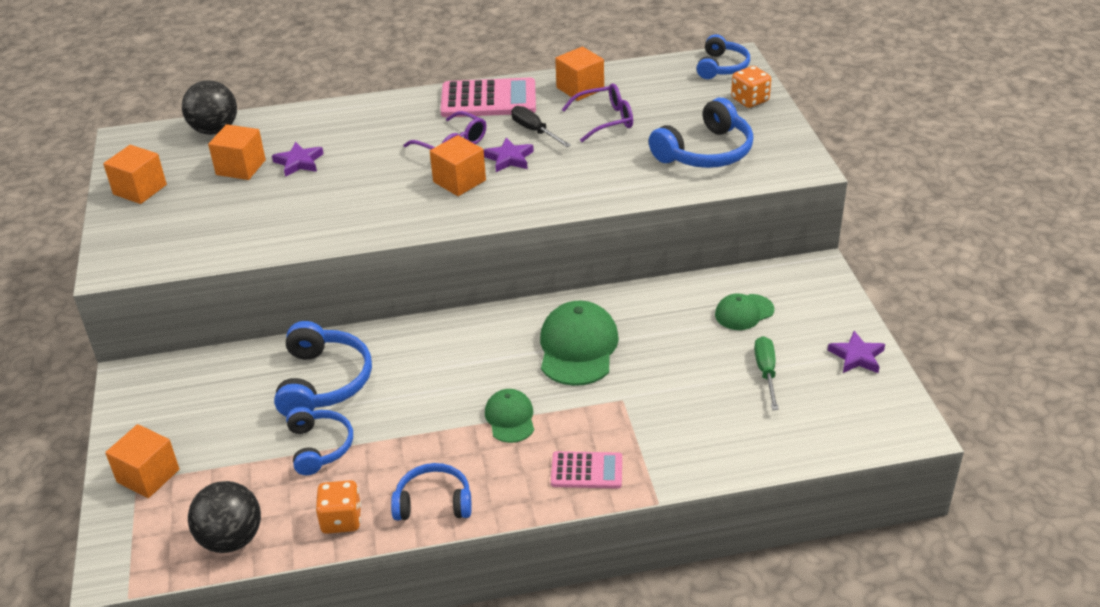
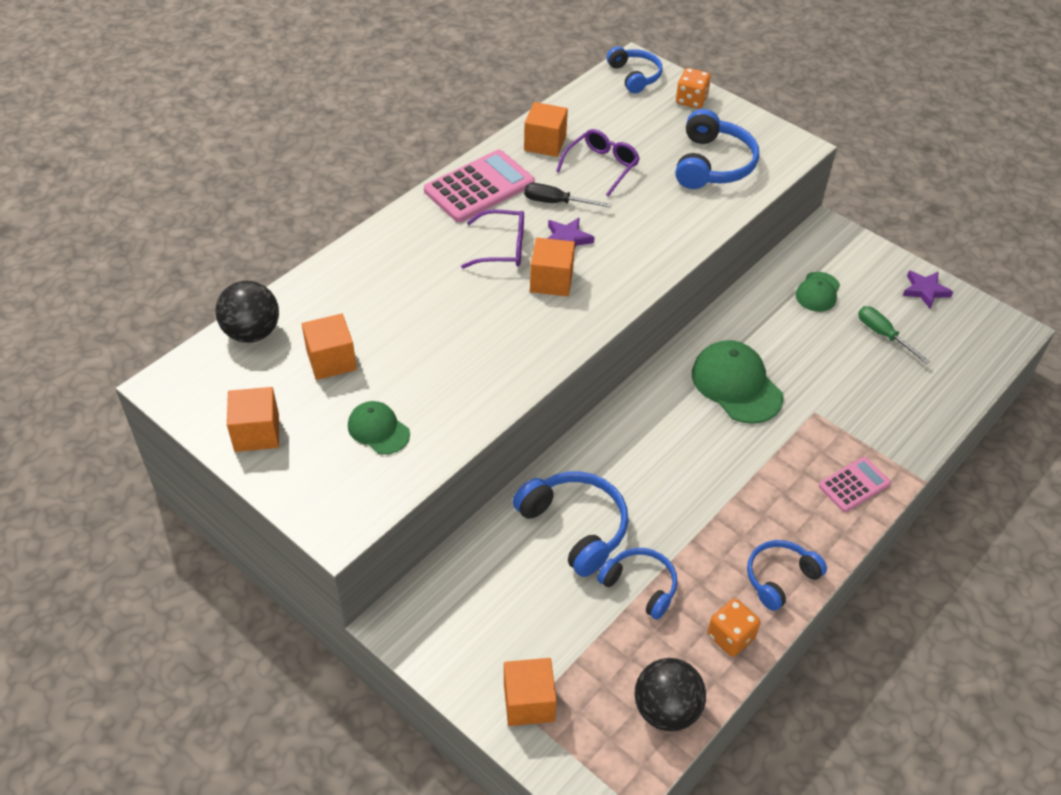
camera: 40 degrees left, 10 degrees up
purple star [272,142,323,177] -> none
green cap [485,389,534,443] -> green cap moved to [348,401,410,455]

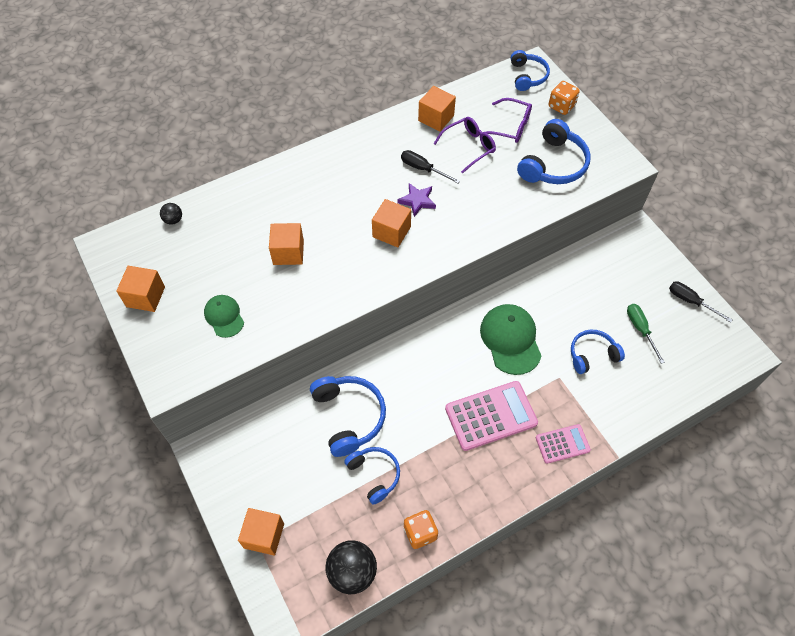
camera: 20 degrees right, 10 degrees up
black ball [215,281,279,343] -> black ball [160,203,182,225], size x0.50
orange cube [302,313,357,380] -> orange cube moved to [269,223,304,265]
pink calculator [424,150,535,222] -> pink calculator moved to [445,381,538,451]
purple glasses [461,209,524,269] -> purple glasses moved to [479,98,532,143]
blue headphones [747,540,827,611] -> blue headphones moved to [571,330,625,374]
green cap [795,272,840,312] -> none
purple star [903,271,953,308] -> black screwdriver [669,281,733,323]

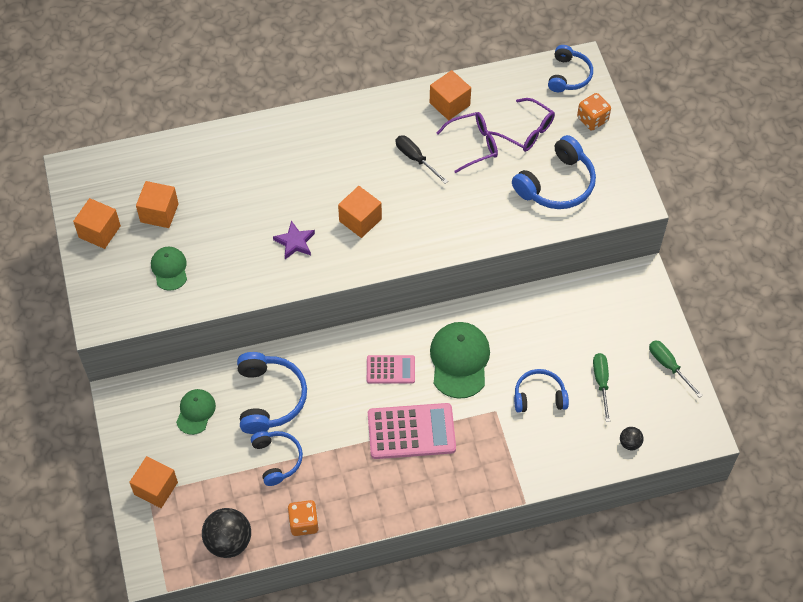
camera: 15 degrees right, 0 degrees up
black ball [160,203,182,225] -> black ball moved to [620,427,644,450]
orange cube [269,223,304,265] -> orange cube moved to [136,181,179,228]
purple star [398,183,436,217] -> purple star moved to [273,221,315,259]
pink calculator [536,424,591,464] -> pink calculator moved to [367,355,415,384]
black screwdriver [669,281,733,323] -> green screwdriver [649,340,703,398]
none -> green cap [176,389,216,435]

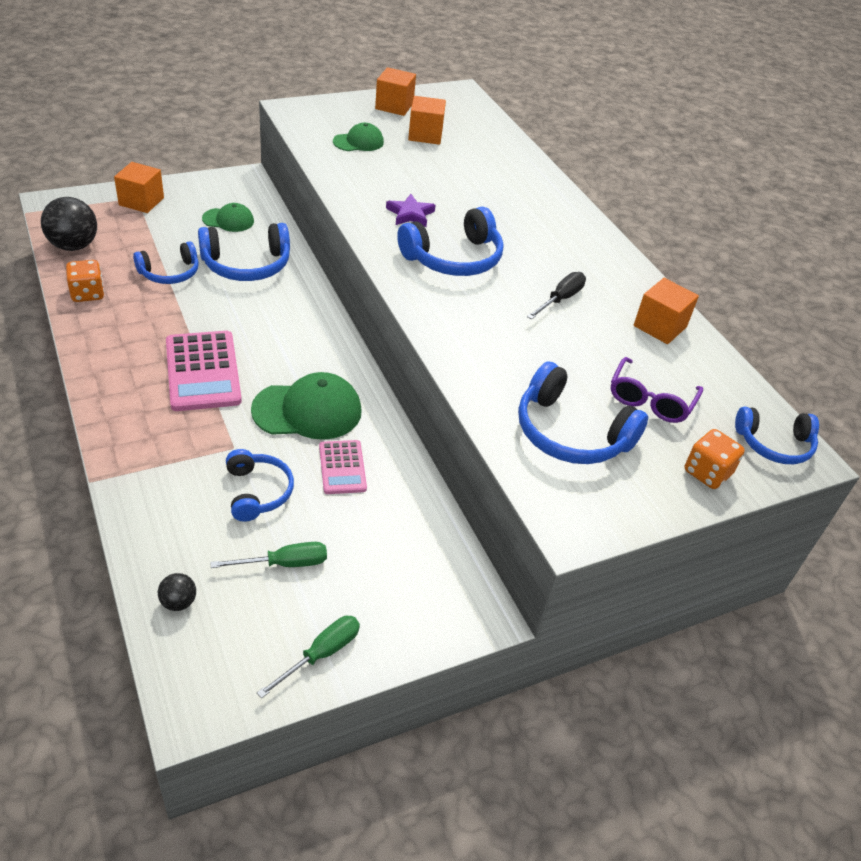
camera: 75 degrees right, 15 degrees down
orange cube [338,186,382,238] -> blue headphones [397,207,503,276]
pink calculator [367,355,415,384] -> pink calculator moved to [319,440,367,494]
purple glasses [437,112,498,173] -> none

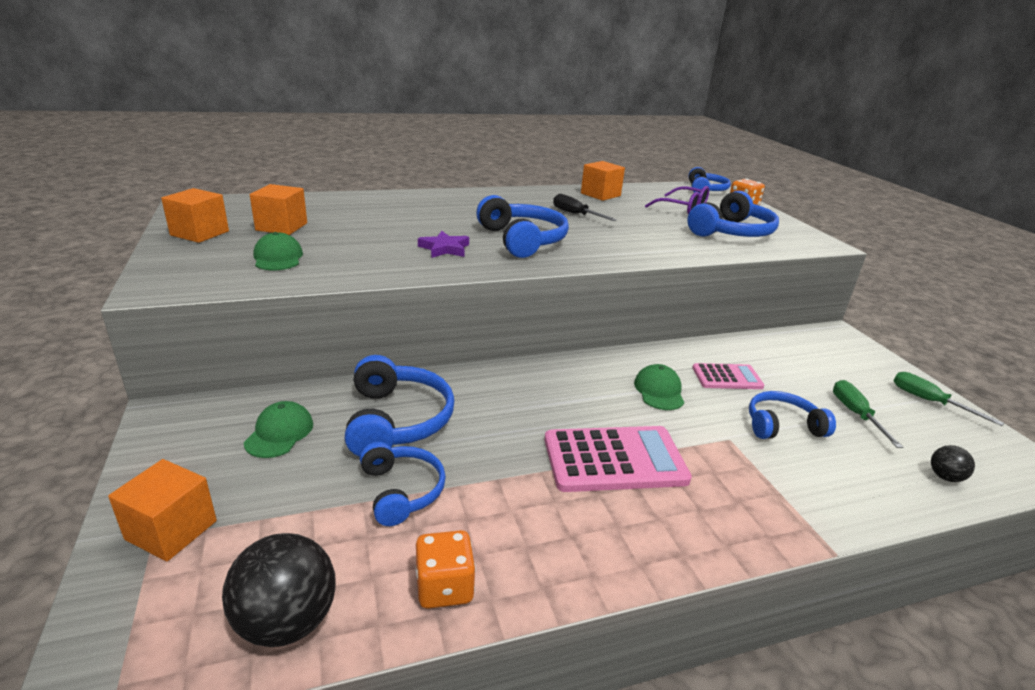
camera: 80 degrees left, 15 degrees down
green cap [251,372,362,440] -> green cap [634,364,684,410], size x0.58

